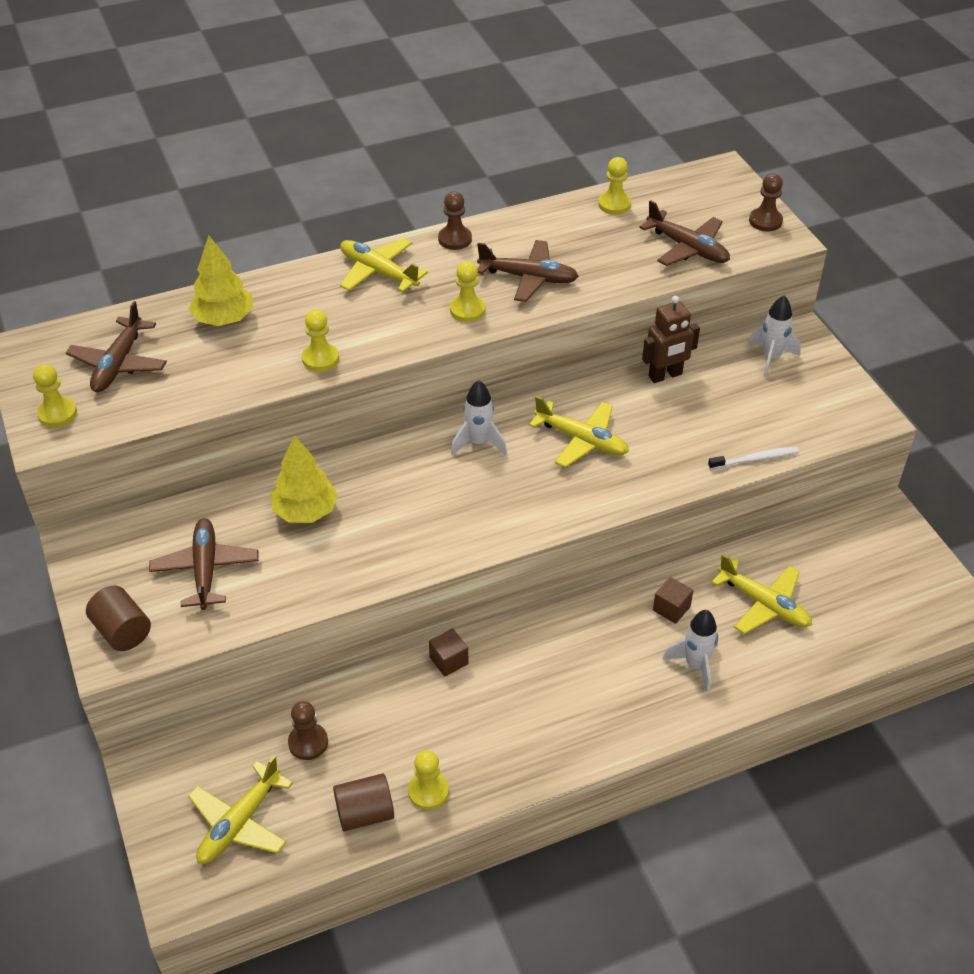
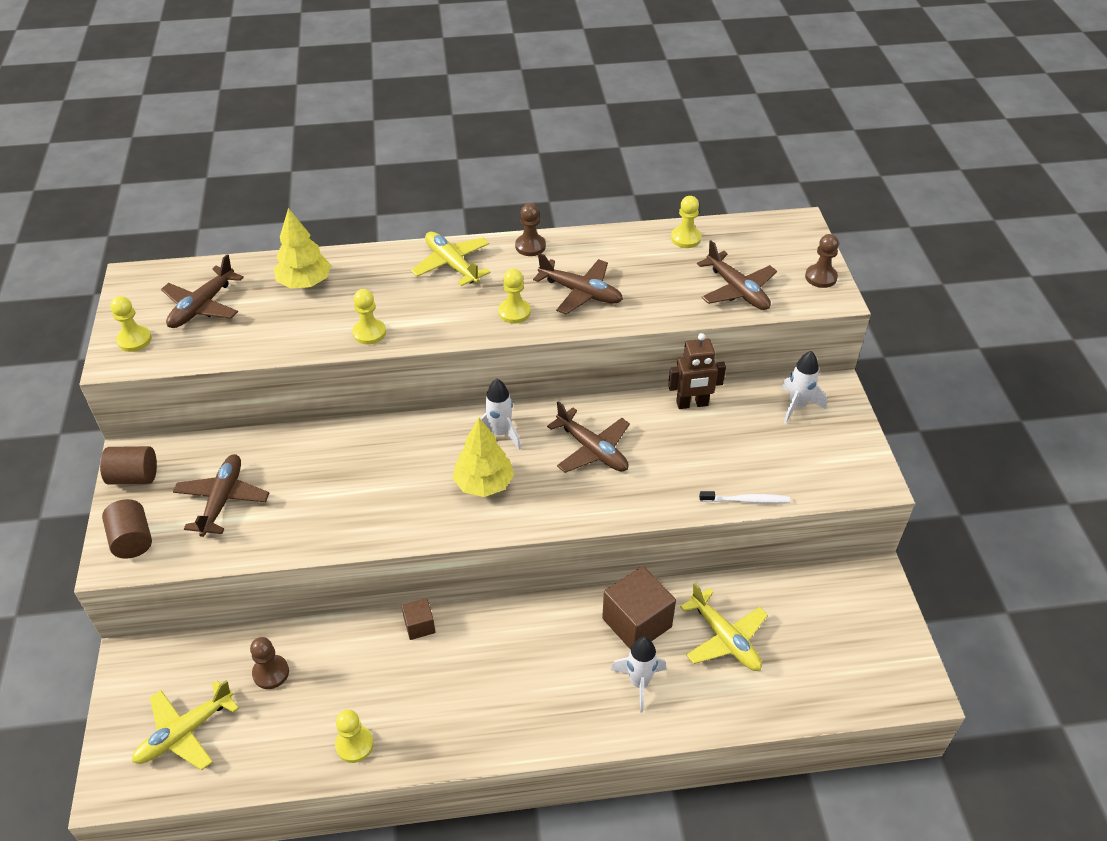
camera: 15 degrees right, 0 degrees up
yellow tree [271,435,338,523] -> yellow tree moved to [452,418,514,497]
brown cylinder [333,774,394,831] -> brown cylinder moved to [100,446,157,484]
yellow plane [529,396,629,468] -> brown plane [547,401,630,473]
brown cube [653,577,693,624] -> brown cube [602,566,676,650], size x1.93

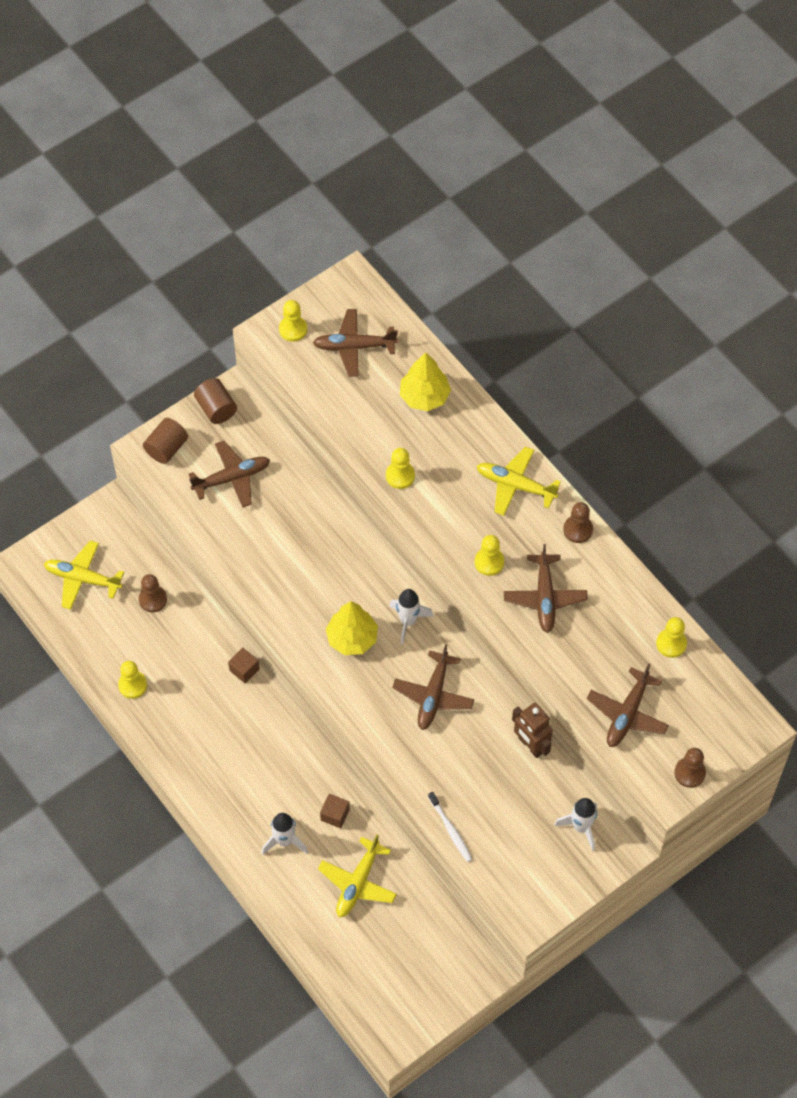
camera: 60 degrees right, 15 degrees up
yellow plane [411,232,491,286] -> yellow plane turned 90 degrees counterclockwise [477,447,561,516]
brown cube [602,566,676,650] -> brown cube [320,794,350,828], size x0.52

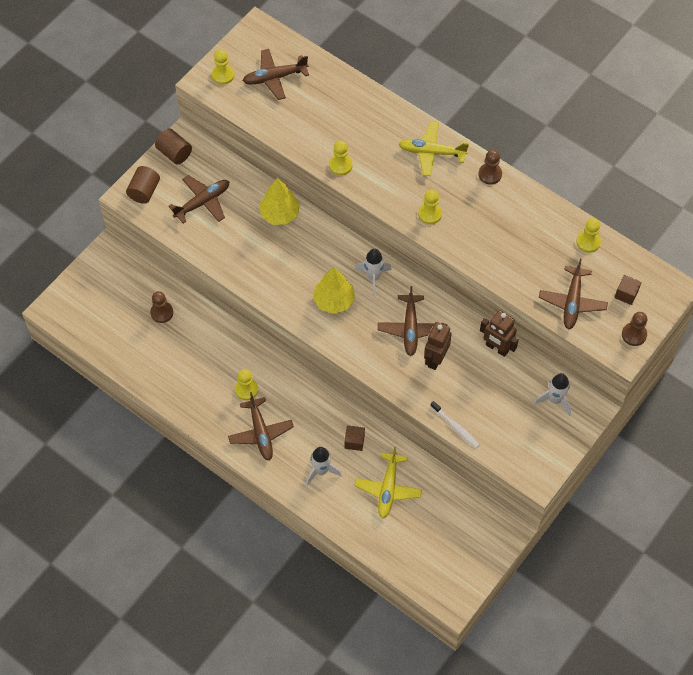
camera: 15 degrees left, 0 degrees up
yellow plane [44,541,124,610] -> none
yellow pawn [118,661,147,699] -> yellow pawn moved to [235,369,258,400]
brown cube [228,648,260,683] -> brown cube moved to [615,275,642,305]
yellow tree [400,352,451,411] -> yellow tree moved to [259,178,300,225]
brown plane [504,544,588,633] -> brown plane moved to [228,392,294,461]
none -> brown robot [424,322,452,370]

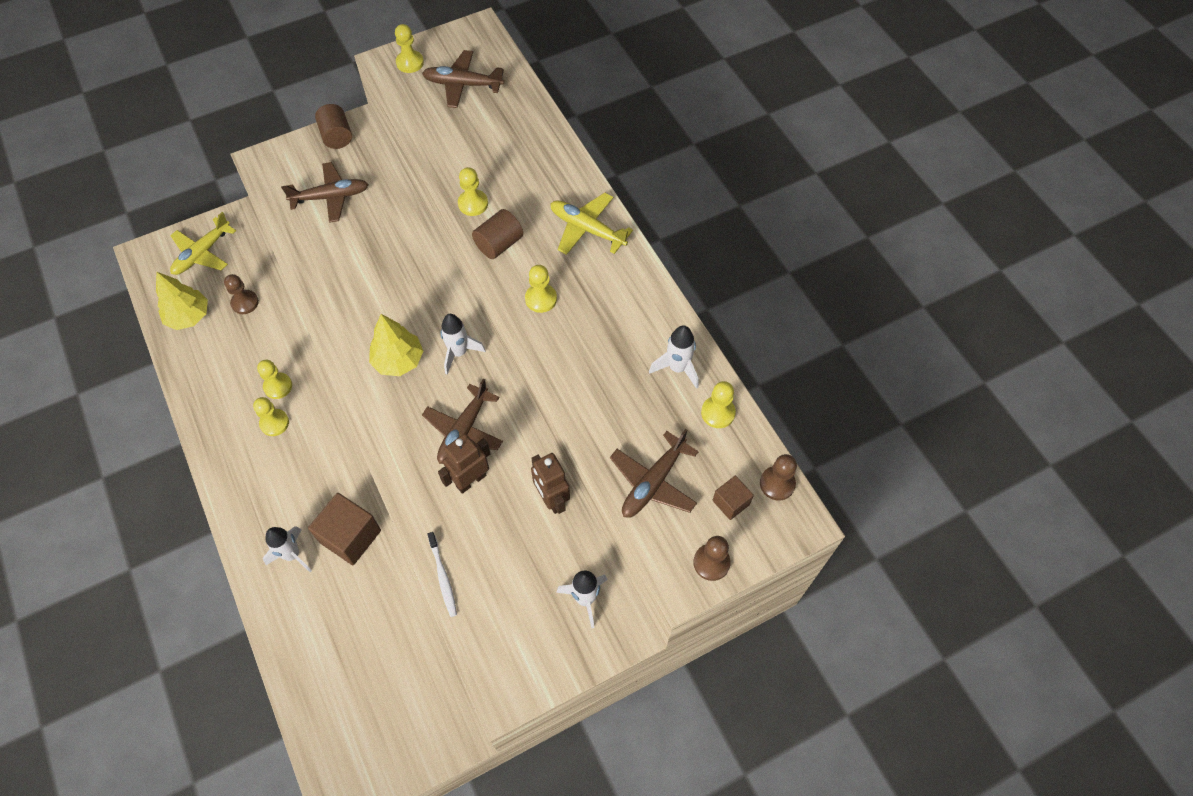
camera: 25 degrees right, 0 degrees up
brown cylinder [126,166,160,204] -> brown cylinder moved to [472,209,523,259]
brown plane [228,392,294,461] -> none
yellow tree [259,178,300,225] -> yellow tree moved to [156,272,208,330]
brown cube [344,425,365,451] -> brown cube [308,493,381,565], size x1.93
yellow plane [355,447,422,519] -> yellow plane moved to [170,212,236,275]
brown pawn [478,150,502,185] -> brown pawn moved to [760,454,797,501]
none -> yellow pawn [257,360,292,399]
none -> white rocket [649,325,699,389]

